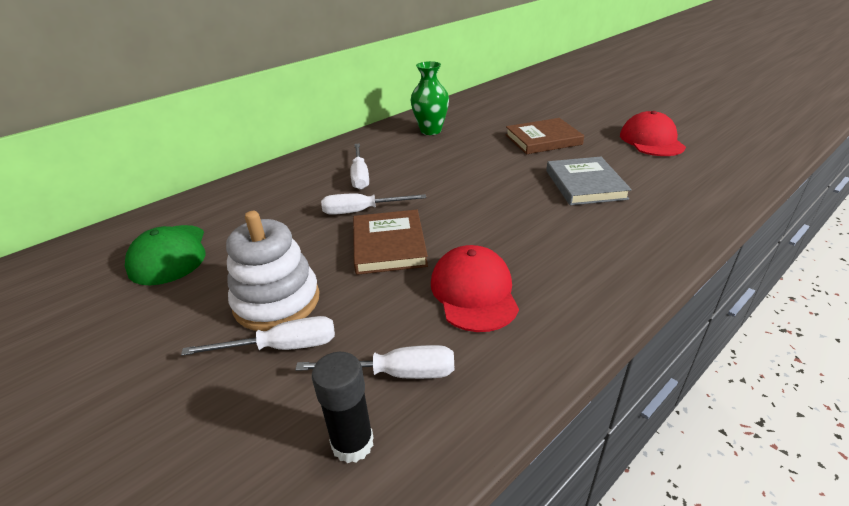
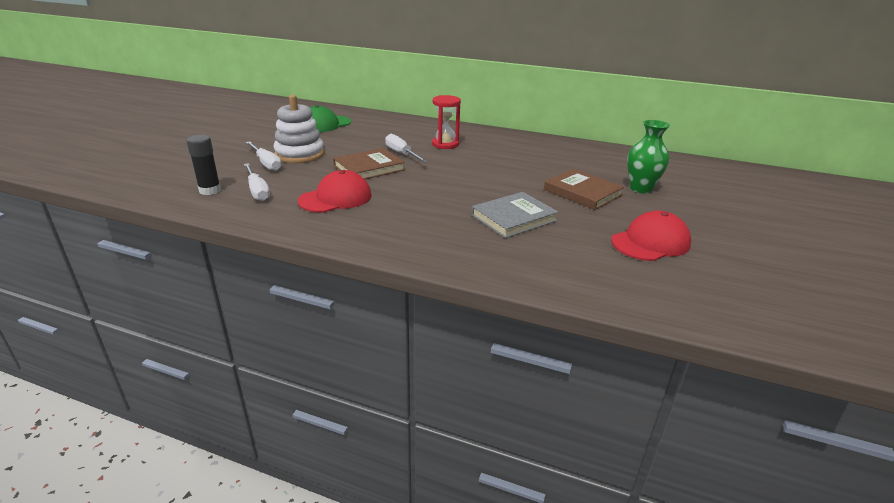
camera: 60 degrees right, 5 degrees down
white screwdriver [350,143,369,190] -> red hourglass [432,95,461,149]
green vase [410,61,449,135] -> green vase moved to [627,120,670,193]

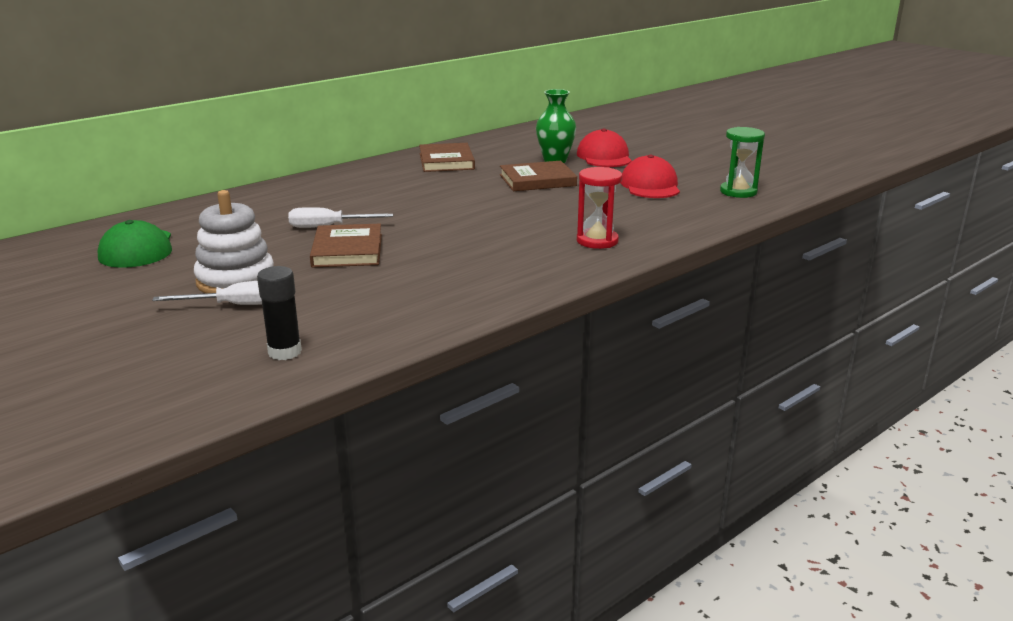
camera: 60 degrees left, 5 degrees down
white screwdriver [244,163,270,201] -> none
red cap [298,170,372,213] -> red cap moved to [577,128,632,167]
red hourglass [432,95,461,149] -> red hourglass moved to [577,167,622,249]
grey book [471,192,559,238] -> none
none -> brown book [419,143,475,172]
none -> green hourglass [720,127,765,198]

